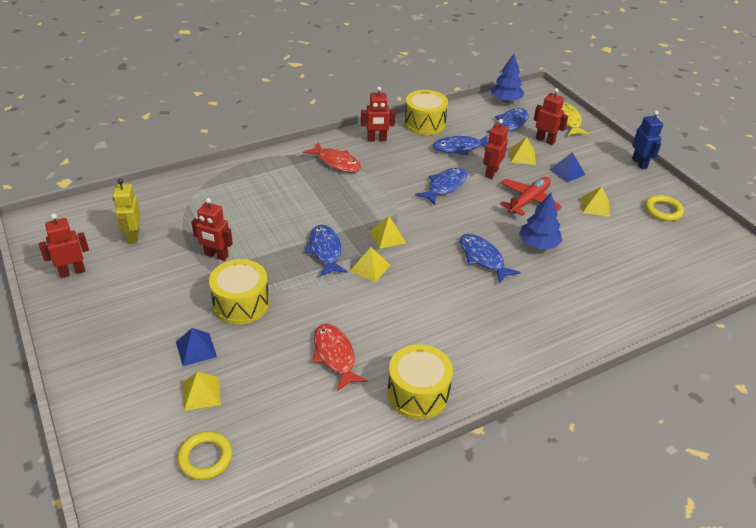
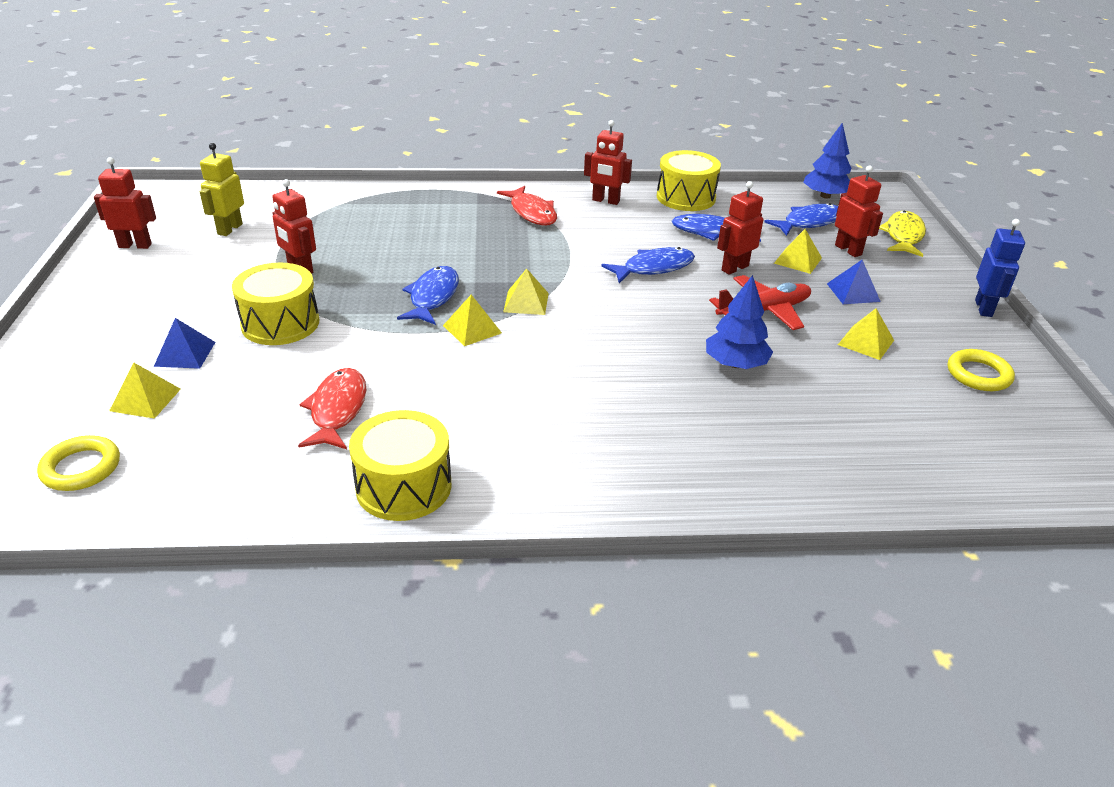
camera: 25 degrees right, 5 degrees down
blue fish [460,234,521,283] -> none

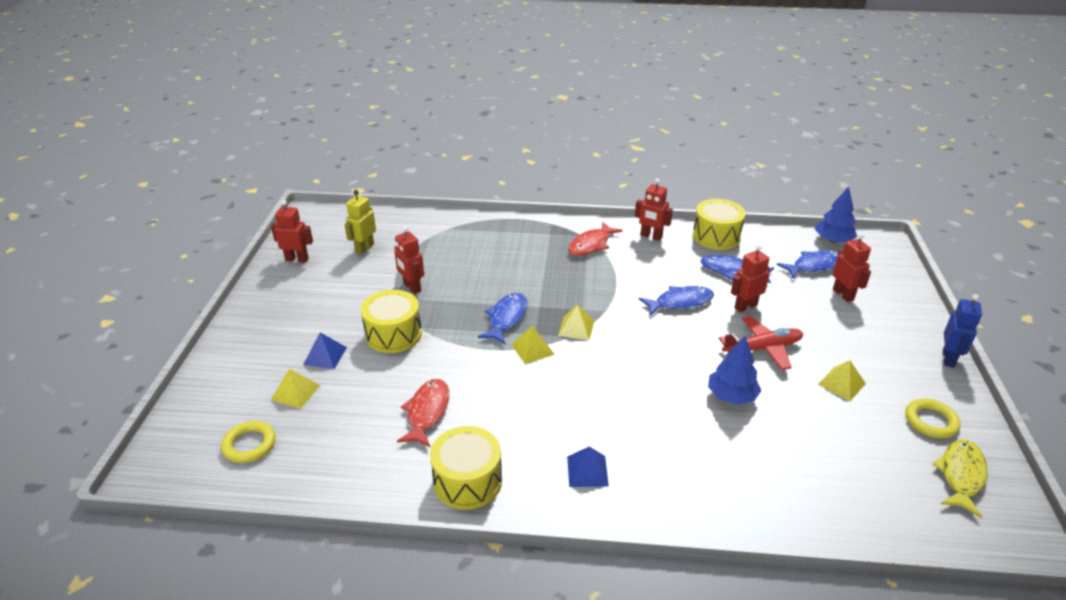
camera: 10 degrees right, 0 degrees up
red fish [497,186,557,226] -> red fish turned 60 degrees clockwise [568,222,623,256]
yellow pyramid [774,229,822,274] -> none
blue pyramid [827,260,881,304] -> blue pyramid moved to [567,447,609,487]
yellow fish [879,211,926,257] -> yellow fish moved to [932,439,988,518]

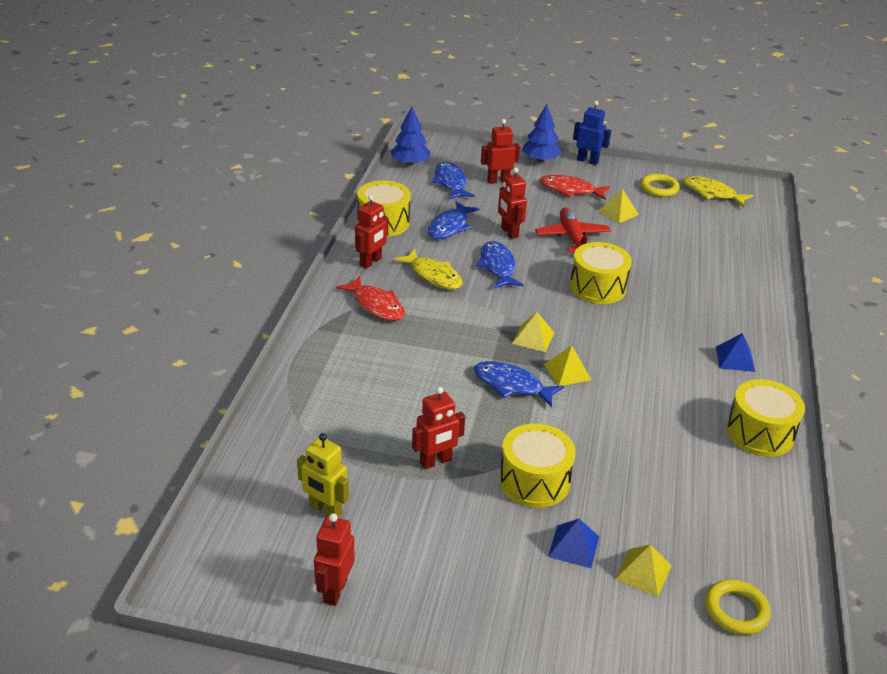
camera: 85 degrees left, 0 degrees up
red fish [397,379,449,447] -> red fish moved to [540,175,610,200]
blue tree [708,336,761,405] -> blue tree moved to [522,104,562,162]
none -> yellow fish [394,249,463,289]
none -> yellow drum [570,242,632,304]

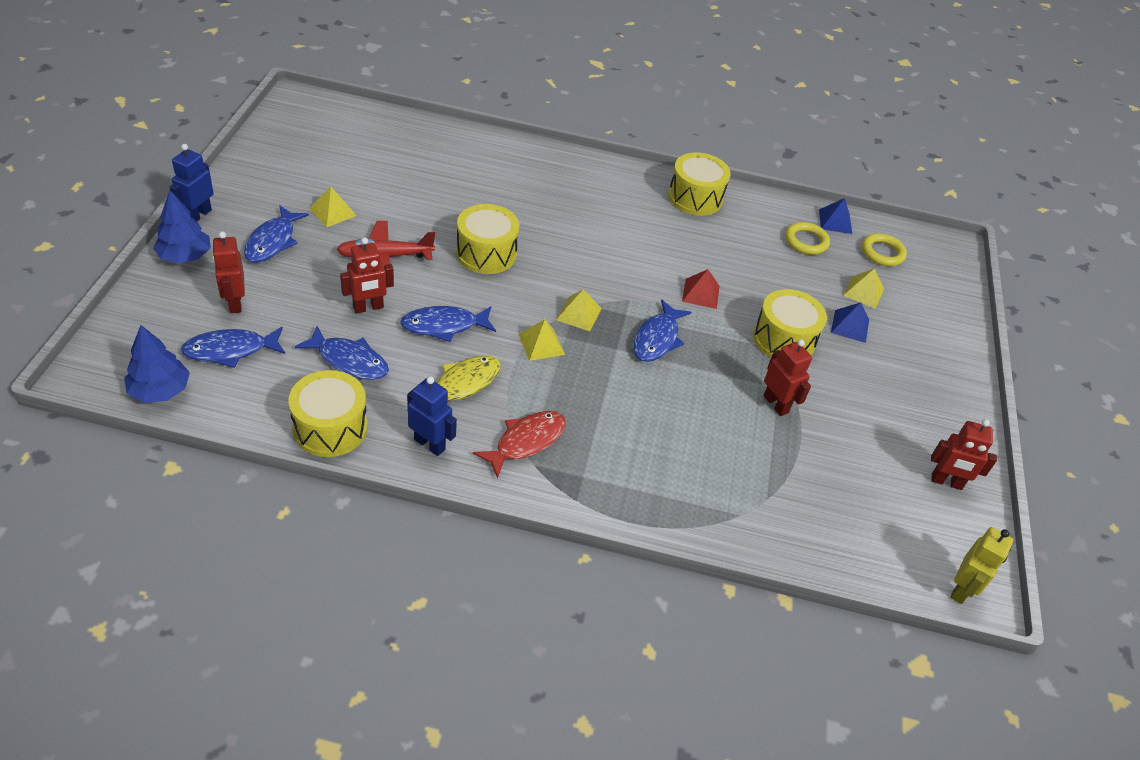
camera: 95 degrees left, 10 degrees up
yellow robot [297,433,349,517] -> yellow robot moved to [950,527,1013,604]
red robot [355,195,388,269] -> blue robot [407,376,457,456]
red fish [540,175,610,200] -> blue fish [244,205,309,262]
yellow pyramid [544,346,592,386] -> yellow pyramid moved to [518,319,565,361]
yellow ring [640,174,680,197] -> yellow ring moved to [785,222,830,255]
yellow fish [683,176,753,207] -> none
blue pyramid [716,333,755,372] -> blue pyramid moved to [819,198,852,234]
none -> red pyramid [682,269,720,309]

